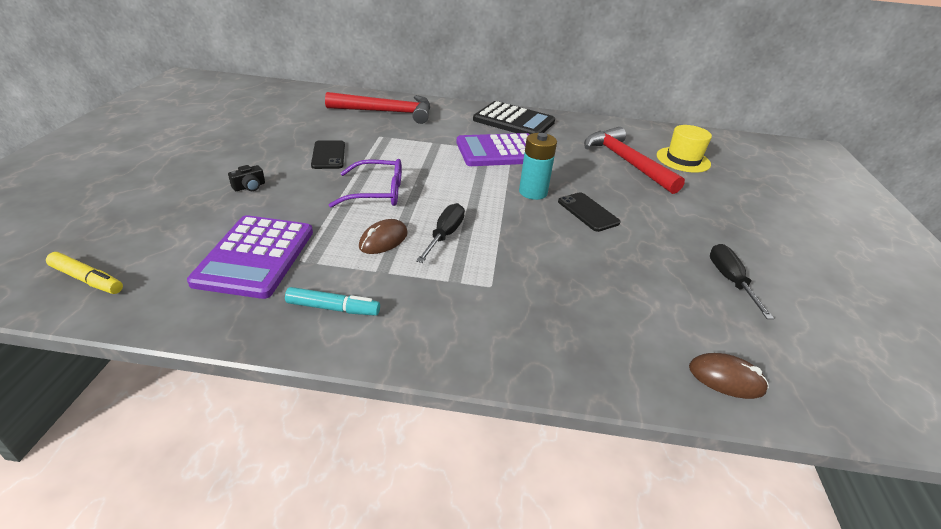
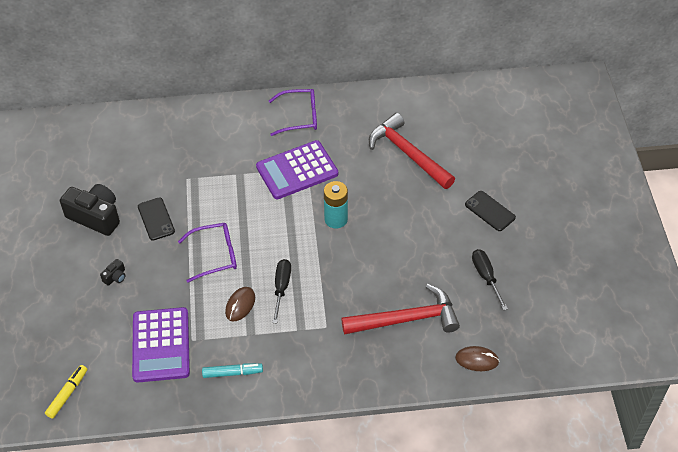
camera: 10 degrees left, 15 degrees up
yellow marker [46,252,123,294] -> yellow marker turned 75 degrees counterclockwise [45,365,87,419]
red hammer [325,92,430,124] -> red hammer moved to [341,284,460,335]
black calculator [473,101,555,134] -> purple glasses [269,89,317,136]
black phone [558,192,621,232] -> black phone moved to [465,191,516,231]
yellow hat [657,125,712,173] -> none
none -> black camera [60,184,120,236]

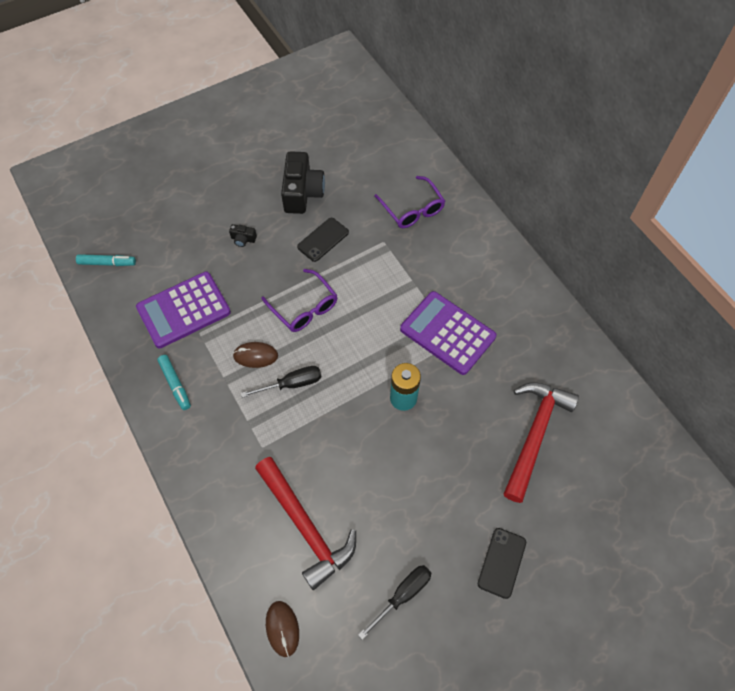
camera: 65 degrees right, 10 degrees up
yellow marker [45,365,87,419] -> turquoise marker [76,254,136,266]
purple glasses [269,89,317,136] -> purple glasses moved to [375,176,445,228]

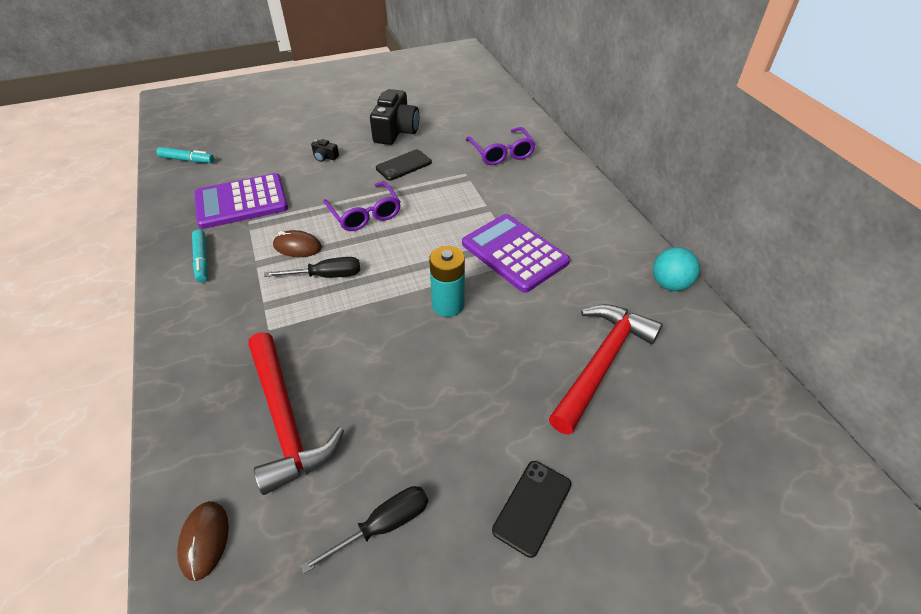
camera: 10 degrees right, 15 degrees down
none -> turquoise ball [653,247,700,291]

